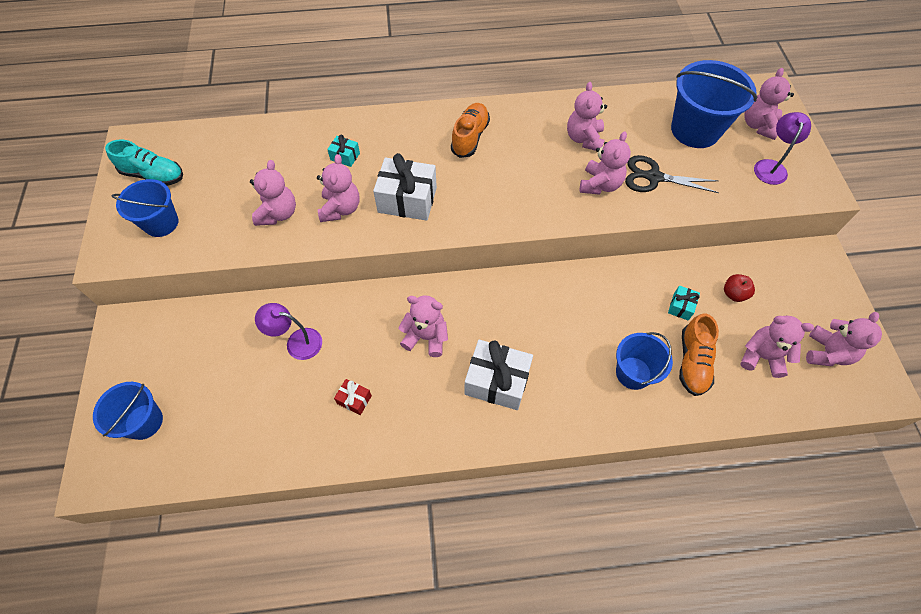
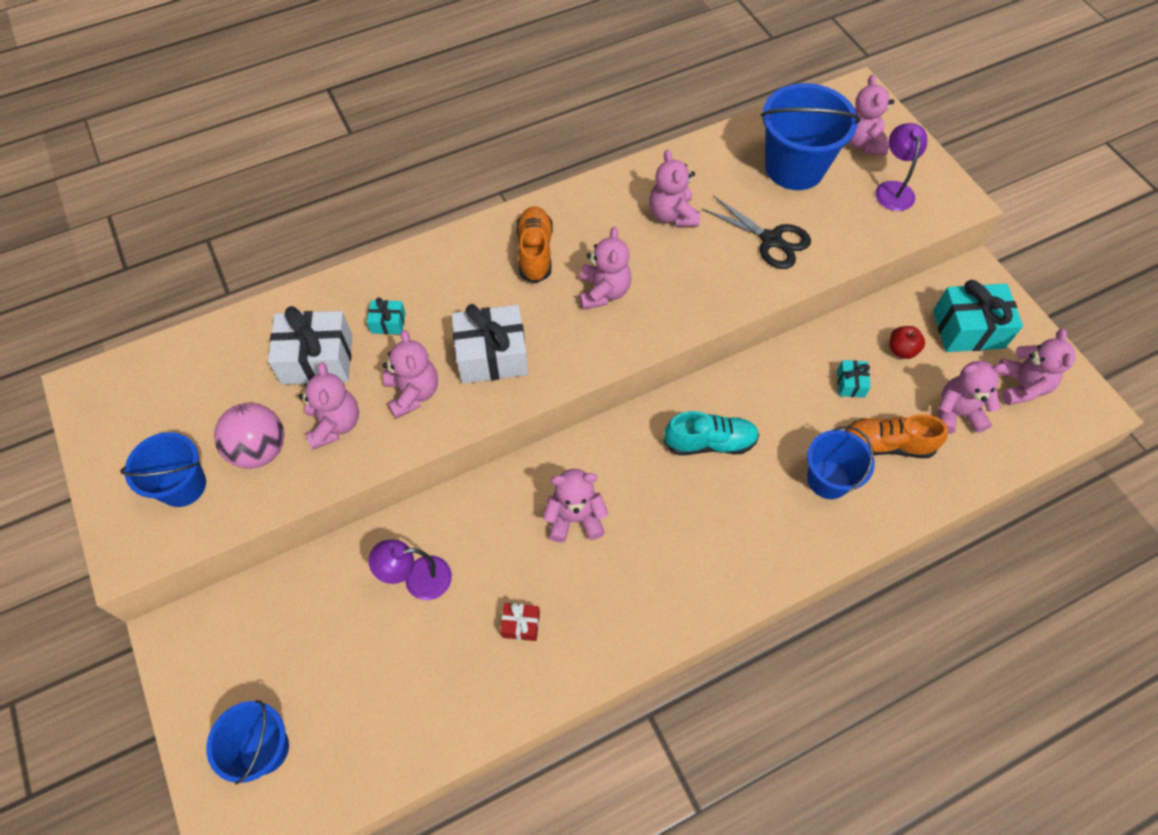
camera: 20 degrees left, 0 degrees up
turquoise shoe [105,140,183,186] -> turquoise shoe moved to [664,411,759,455]
white gift [464,340,533,410] -> white gift moved to [268,306,352,385]
pink teddy bear [580,131,631,195] -> pink teddy bear moved to [579,227,631,310]
black scissors [625,155,719,193] -> black scissors turned 135 degrees counterclockwise [702,196,811,269]
orange shoe [679,313,719,396] -> orange shoe turned 105 degrees clockwise [845,414,948,458]
none -> pink ball [214,403,284,469]
none -> turquoise gift [933,280,1023,352]

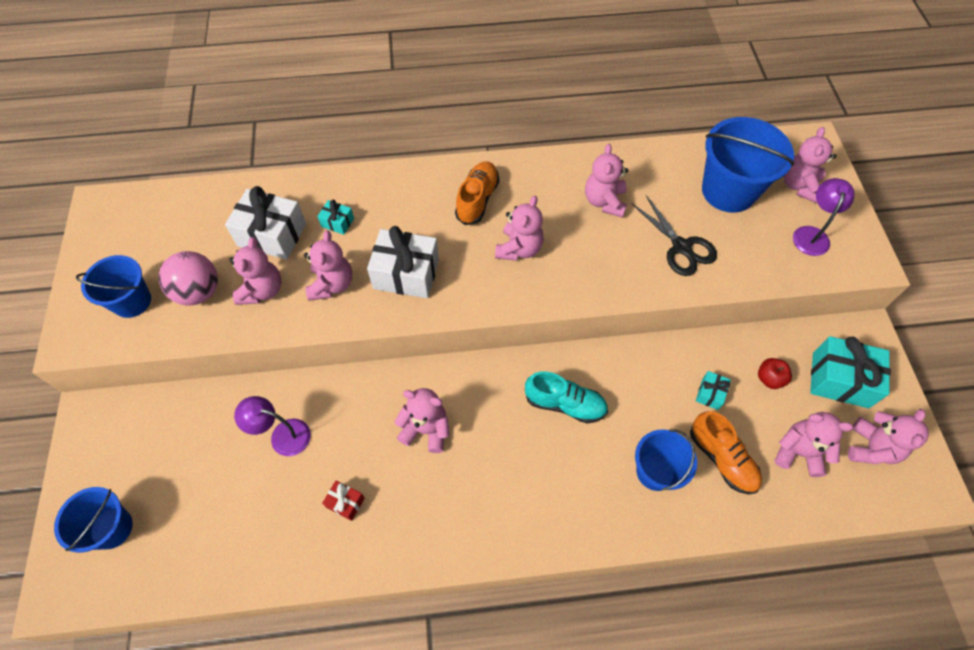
camera: 20 degrees right, 0 degrees up
orange shoe [845,414,948,458] -> orange shoe turned 150 degrees counterclockwise [690,411,762,494]

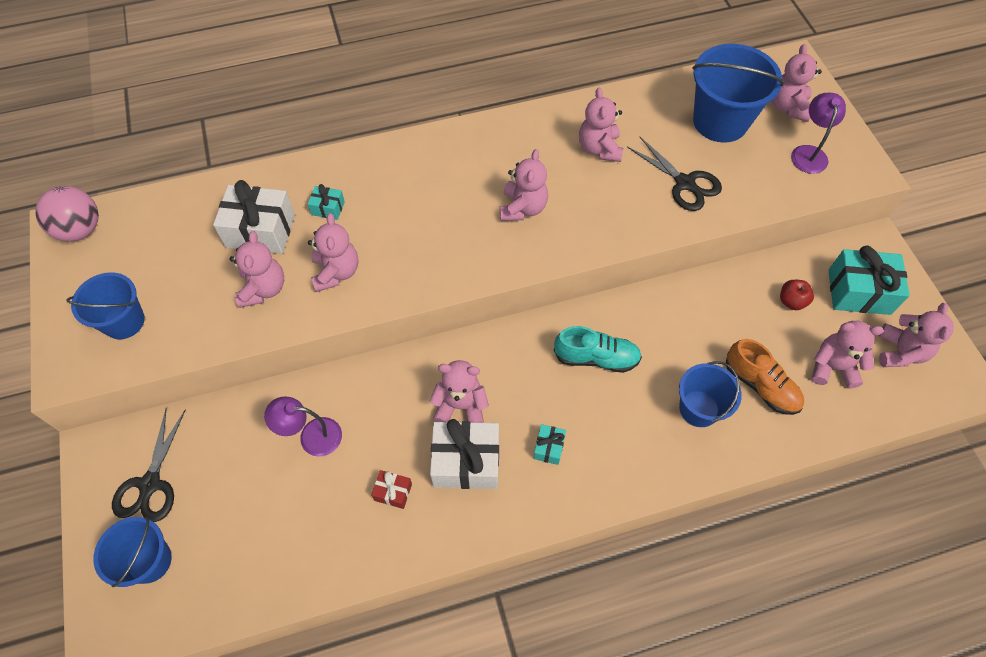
camera: 10 degrees left, 0 degrees up
pink ball [159,251,218,306] -> pink ball moved to [35,186,99,242]
white gift [367,226,439,298] -> white gift moved to [430,419,499,489]
orange shoe [455,161,499,225] -> none
turquoise gift [696,371,731,410] -> turquoise gift moved to [533,424,566,465]
none -> black scissors [112,408,186,522]

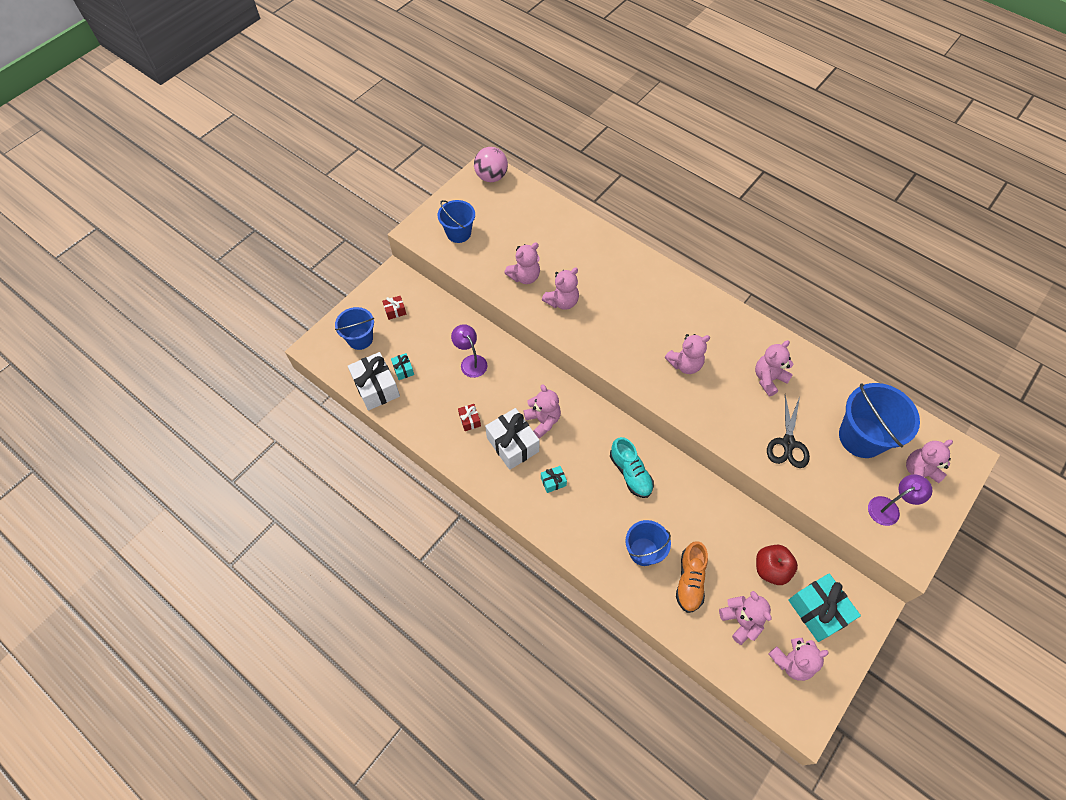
camera: 55 degrees right, 0 degrees up
black scissors [112,408,186,522] -> red gift [382,296,406,320]
white gift [213,180,295,254] -> white gift moved to [348,352,400,410]
turquoise gift [308,184,345,220] -> turquoise gift moved to [391,353,414,380]
red apple [780,280,814,310] -> red apple [756,545,798,585], size x1.55

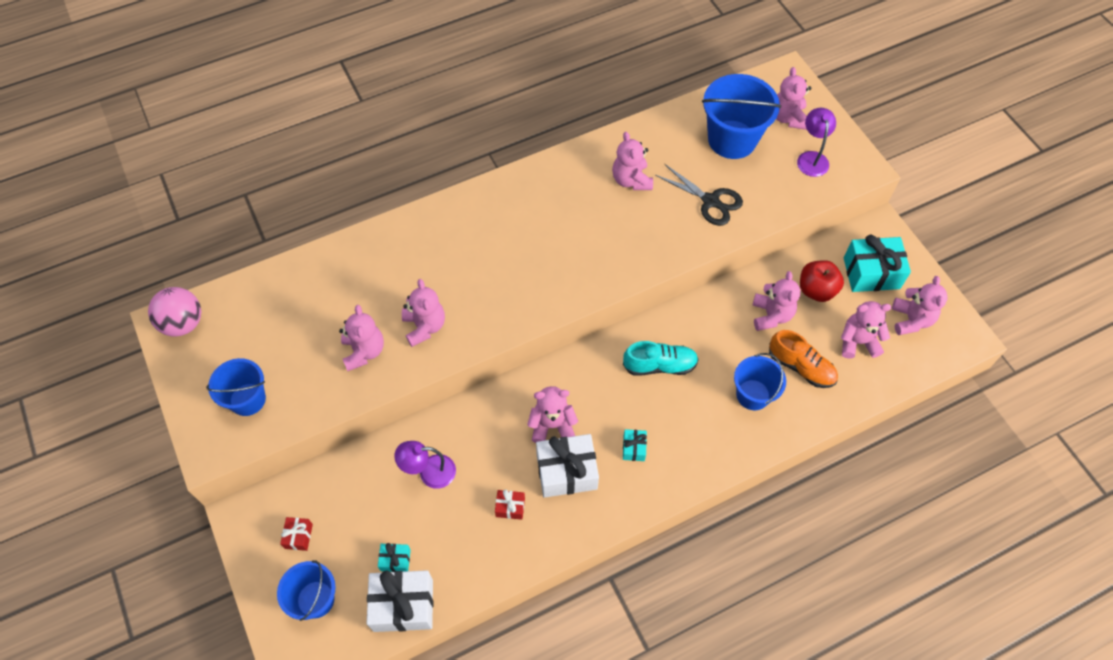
camera: 65 degrees left, 0 degrees up
pink teddy bear [665,334,710,374] -> pink teddy bear moved to [753,271,800,331]

